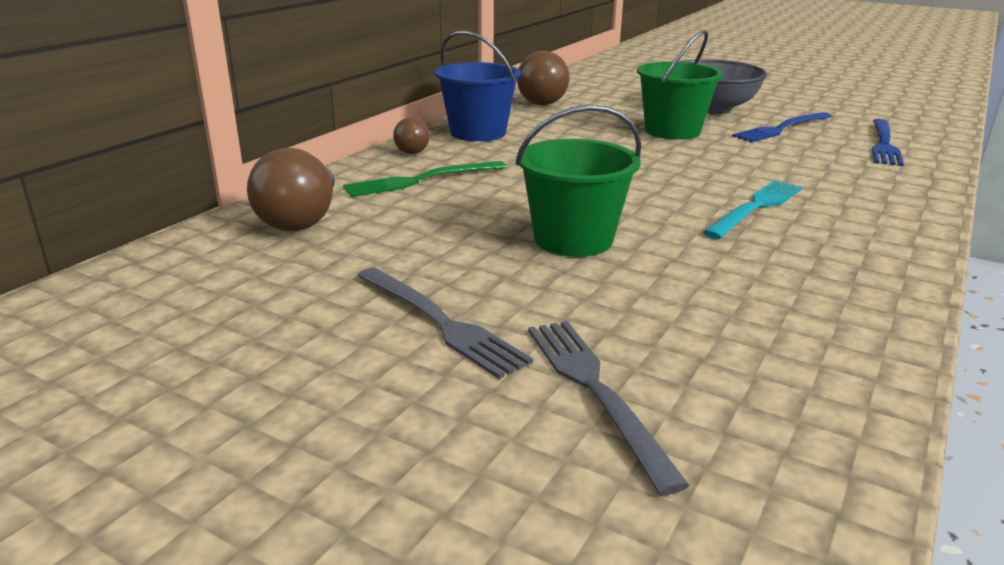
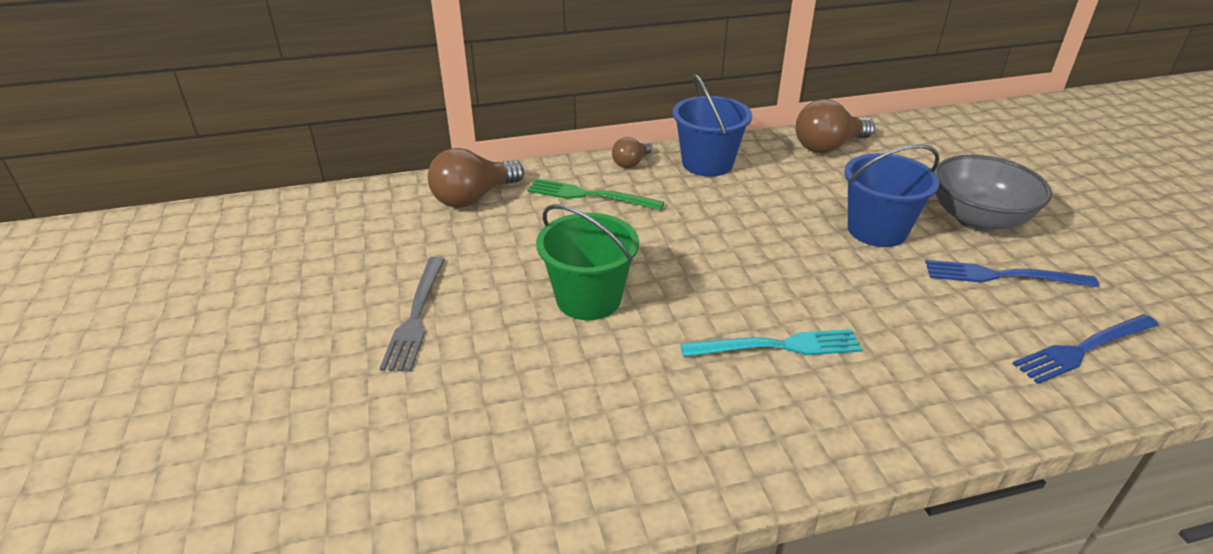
camera: 45 degrees right, 10 degrees up
grey fork [528,321,690,495] -> none
green bucket [637,30,723,140] -> blue bucket [844,144,940,247]

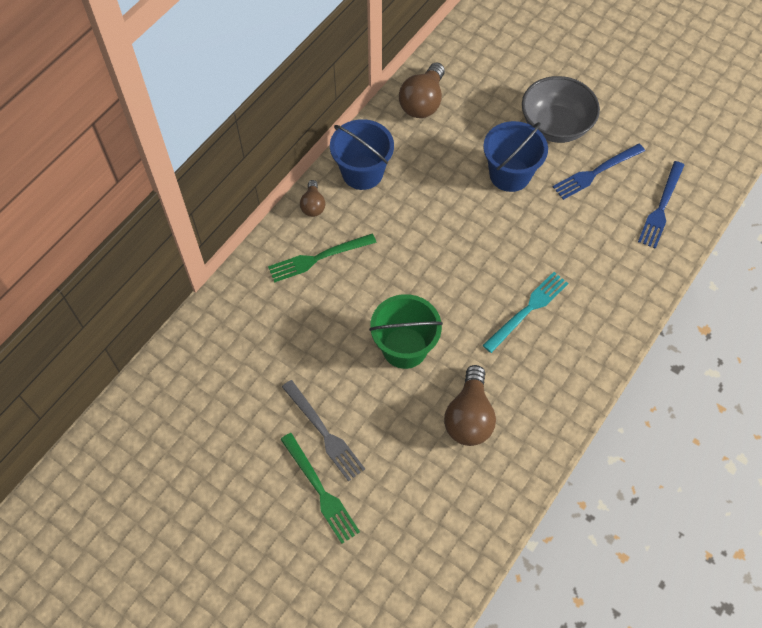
camera: 40 degrees left, 25 degrees up
brown light bulb [428,148,524,208] -> brown light bulb moved to [444,365,496,446]
none -> green fork [280,433,360,544]

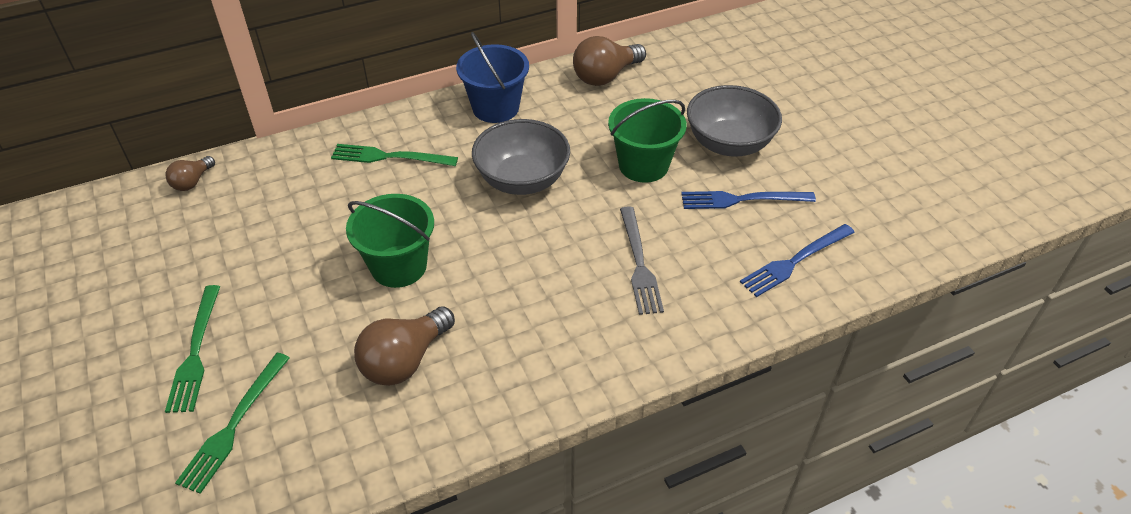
camera: 30 degrees right, 15 degrees down
grey fork [282,380,365,482] -> grey fork moved to [620,206,664,315]
brown light bulb [300,180,325,217] -> brown light bulb moved to [165,156,215,191]
turquoise fork [482,272,569,353] -> none
blue bucket [483,121,548,192] -> green bucket [608,98,687,183]
none -> green fork [175,353,290,494]
none -> grey bowl [472,119,570,195]

